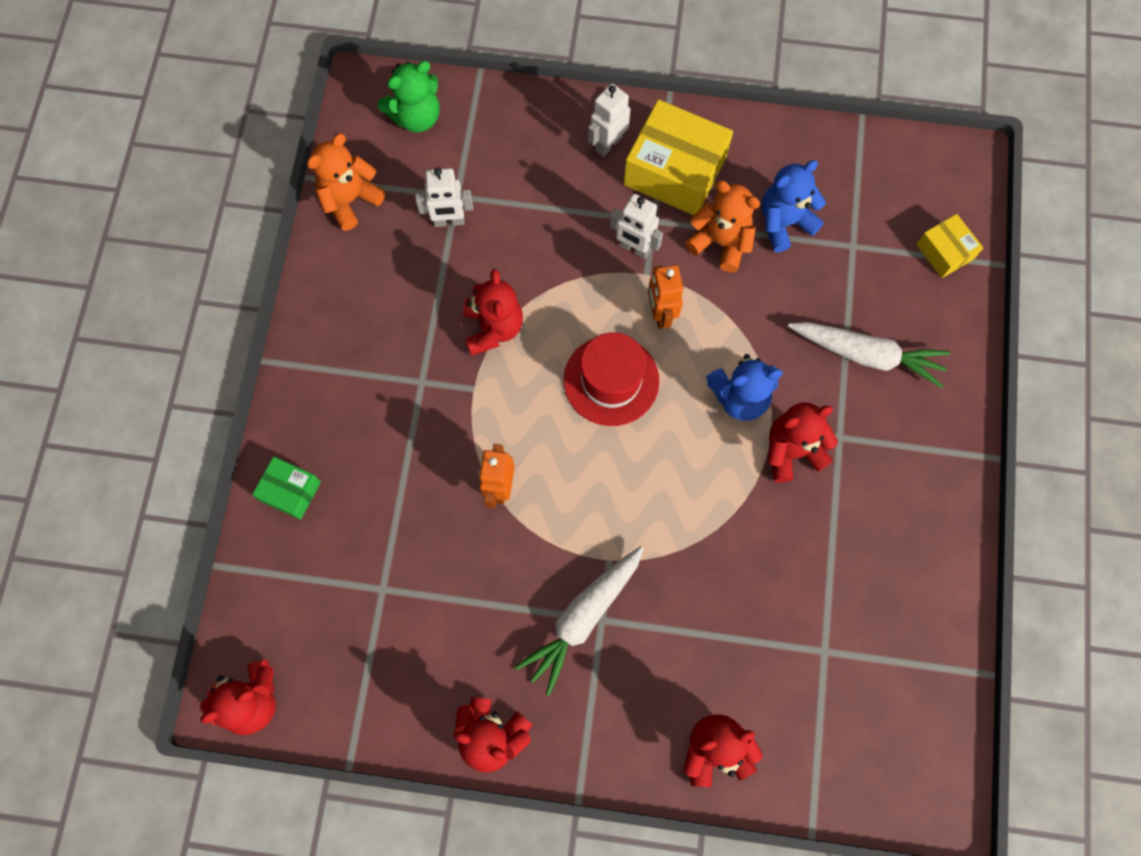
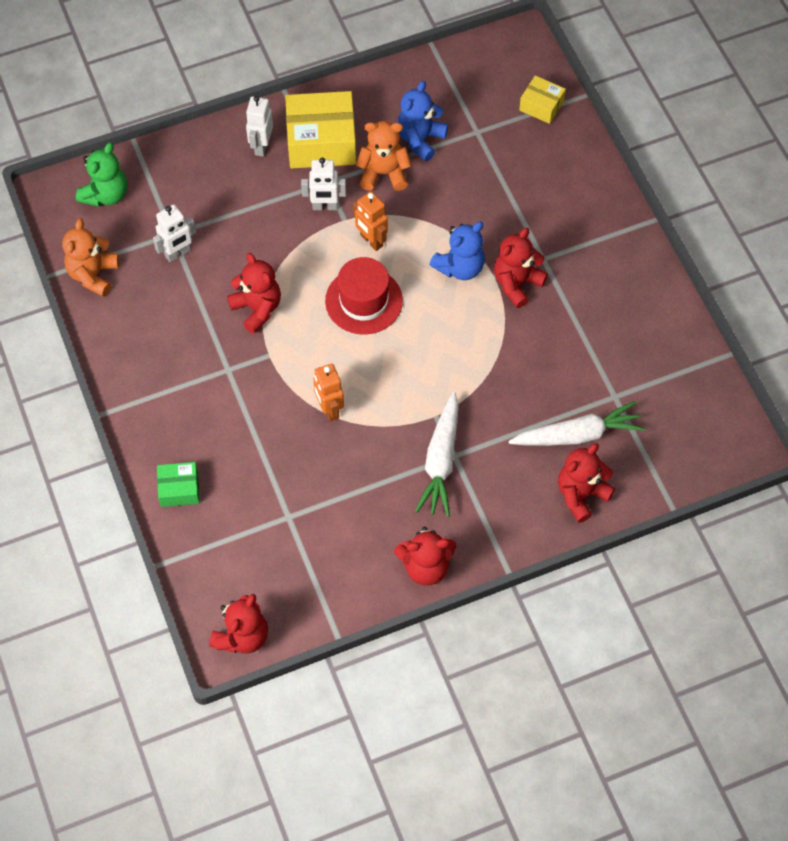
camera: 30 degrees left, 10 degrees down
white carrot [788,322,951,388] -> white carrot moved to [509,401,645,446]

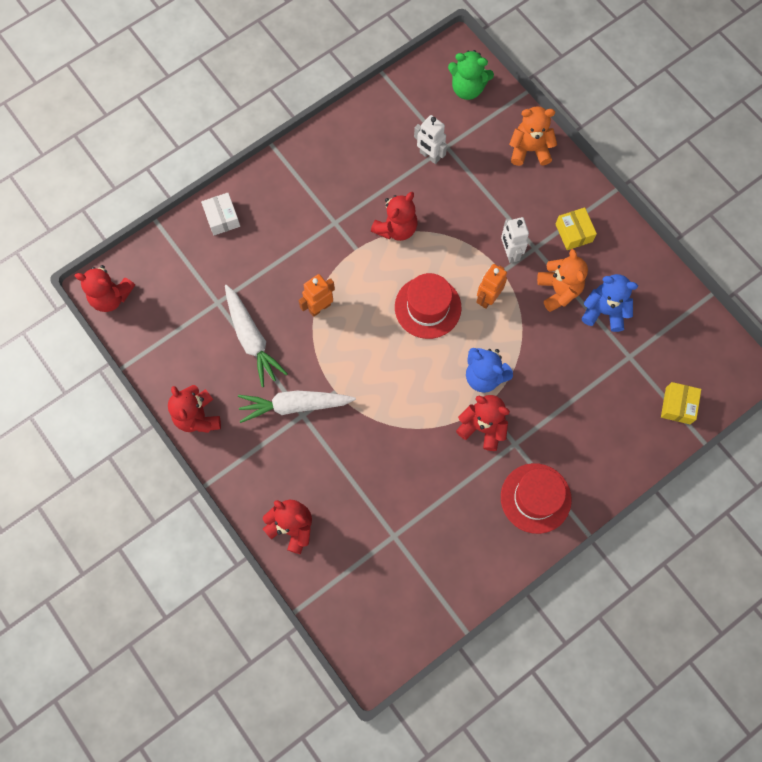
camera: 75 degrees right, 10 degrees up
orange teddy bear [62,218,119,297] -> orange teddy bear moved to [509,106,557,166]
green box [157,462,200,507] -> white box [201,193,240,235]
white robot [246,96,273,157] -> none
yellow box [285,91,356,169] -> yellow box [555,207,597,250], size x0.53
white carrot [509,401,645,446] -> white carrot moved to [225,285,288,387]
none -> red hat [501,463,572,534]

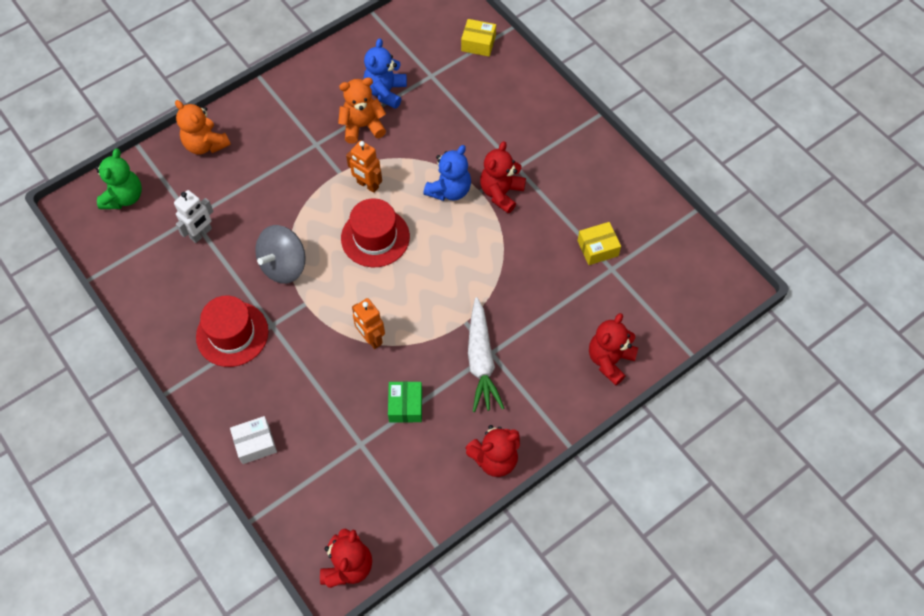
camera: 90 degrees left, 10 degrees down
white carrot [225,285,288,387] -> green box [388,381,422,423]
red teddy bear [371,192,418,241] -> grey spinning top [255,225,306,284]
white robot [501,217,529,263] -> none
red hat [501,463,572,534] -> red hat moved to [196,296,269,367]
orange teddy bear [509,106,557,166] -> orange teddy bear turned 45 degrees counterclockwise [175,100,231,154]
yellow box [555,207,597,250] -> yellow box moved to [577,222,621,265]

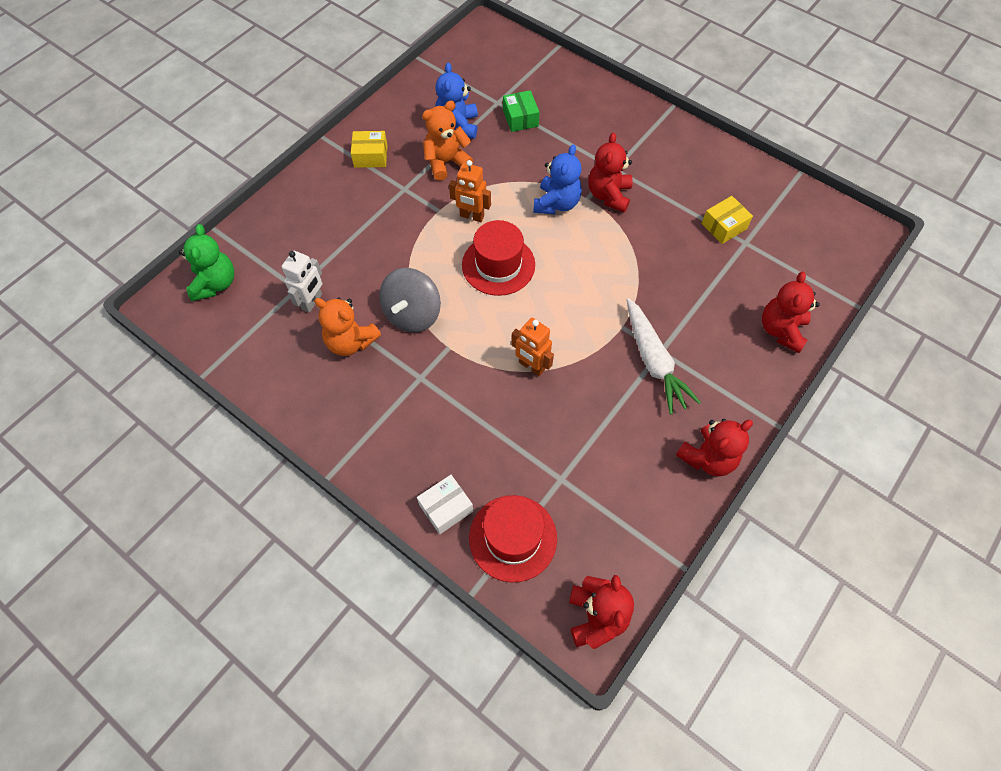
camera: 15 degrees left, 0 degrees up
orange teddy bear [175,100,231,154] -> orange teddy bear moved to [314,298,381,356]
red hat [196,296,269,367] -> red hat moved to [469,495,557,582]
green box [388,381,422,423] -> green box moved to [503,90,539,132]
yellow box [461,19,496,57] -> yellow box moved to [351,131,387,168]

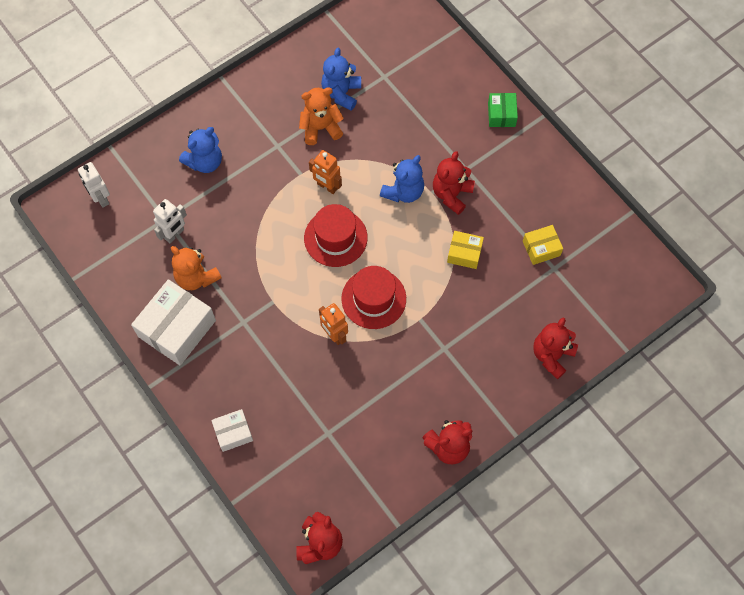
camera: 15 degrees right, 5 degrees up
green teddy bear [179,224,234,301] -> white robot [78,162,110,208]
yellow box [351,131,387,168] -> yellow box moved to [447,231,484,269]
grey spinning top [379,268,441,332] -> none
red hat [469,495,557,582] -> red hat moved to [341,266,406,329]
green box [503,90,539,132] -> green box moved to [488,93,518,127]
white carrot [627,298,701,414] -> none
none -> white box [131,279,216,366]
none -> blue teddy bear [179,127,222,173]

